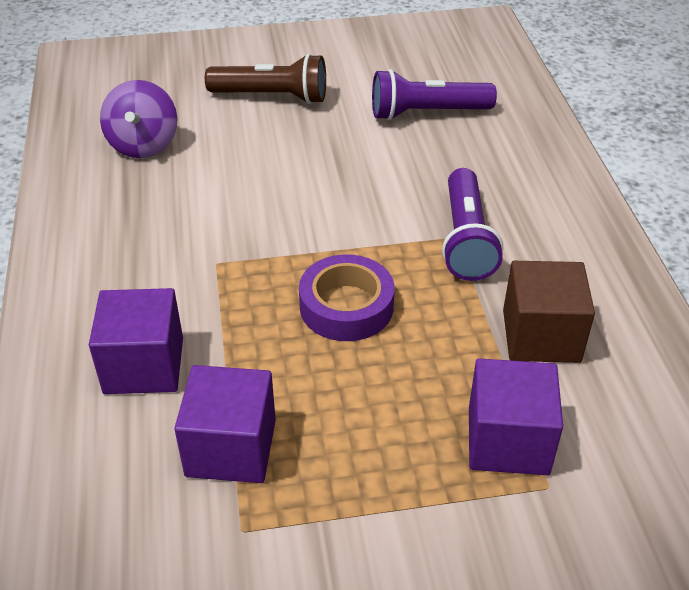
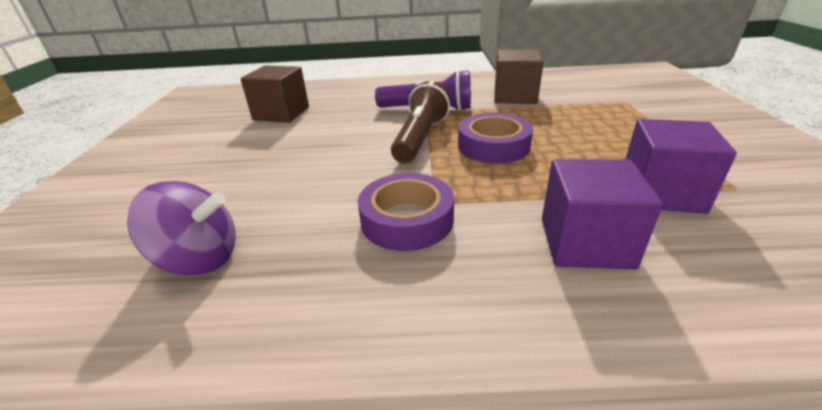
camera: 80 degrees left, 10 degrees down
brown flashlight [205,54,326,104] -> brown flashlight moved to [391,81,451,163]
purple flashlight [372,69,497,120] -> brown cube [241,66,309,123]
purple cube [469,358,563,475] -> none
none -> purple tape [358,173,454,251]

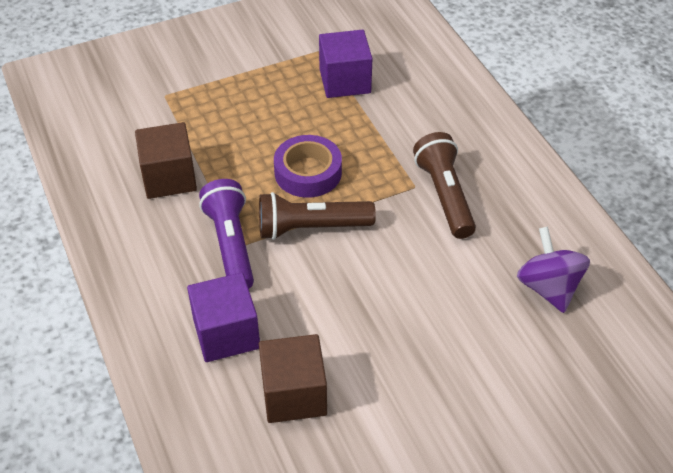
camera: 115 degrees left, 15 degrees up
purple tape [358,173,454,251] -> brown flashlight [413,132,476,239]
purple cube [542,159,663,269] -> purple cube moved to [187,272,260,362]

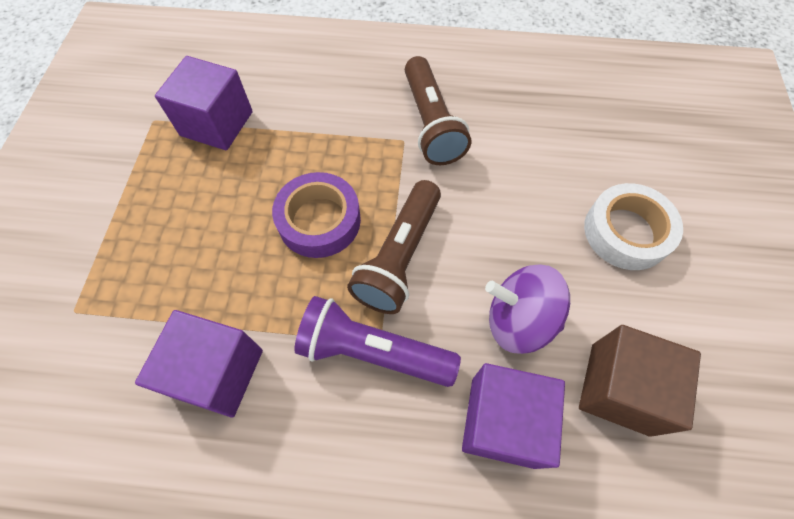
camera: 60 degrees left, 15 degrees up
brown cube [135,122,197,199] -> purple cube [135,310,263,418]
brown flashlight [413,132,476,239] -> brown flashlight turned 120 degrees counterclockwise [405,56,471,165]
purple spinning top [517,227,590,313] -> purple spinning top moved to [485,265,570,354]
none -> white tape [584,183,683,270]

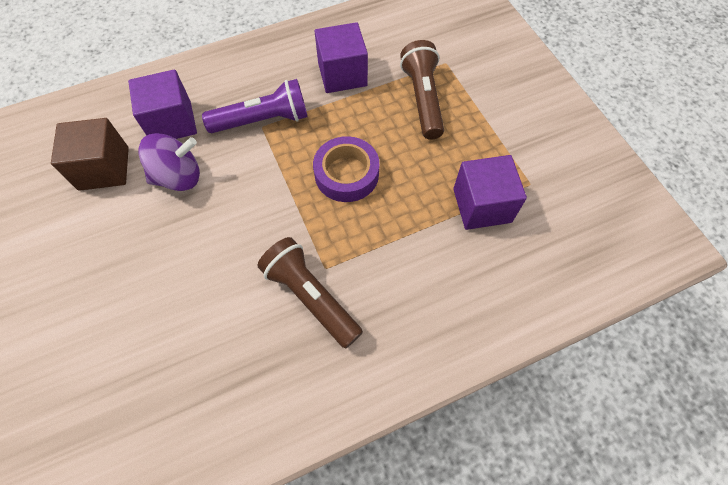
camera: 150 degrees right, 0 degrees up
brown flashlight [347,180,441,314] -> brown flashlight moved to [400,40,444,140]
white tape [584,183,683,270] -> none

